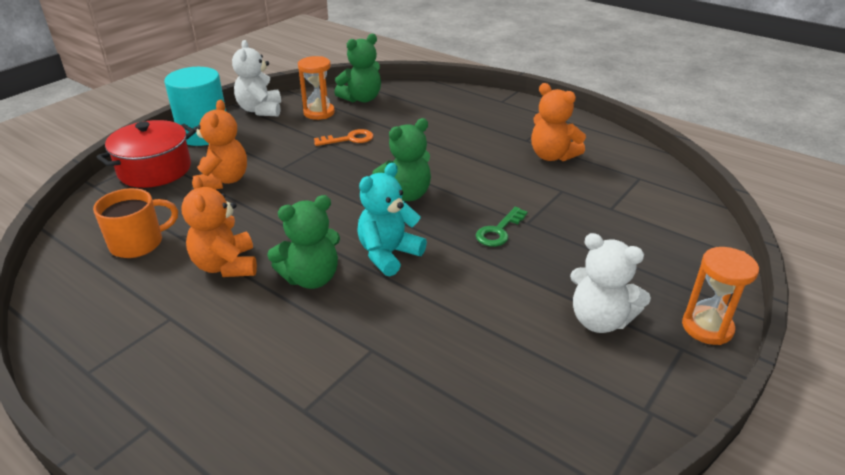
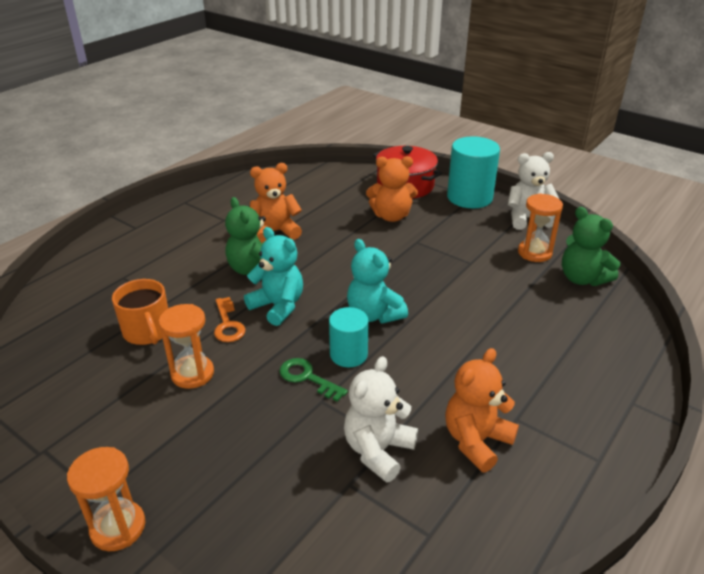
camera: 90 degrees right, 0 degrees up
orange mug [93,188,178,258] -> orange mug moved to [112,279,168,345]
orange key [314,129,373,146] -> orange key moved to [214,297,246,342]
green teddy bear [372,118,431,201] -> turquoise teddy bear [347,239,408,324]
white teddy bear [570,233,651,333] -> white teddy bear moved to [344,356,418,483]
none -> orange hourglass [159,304,214,389]
none -> turquoise cylinder [329,307,369,367]

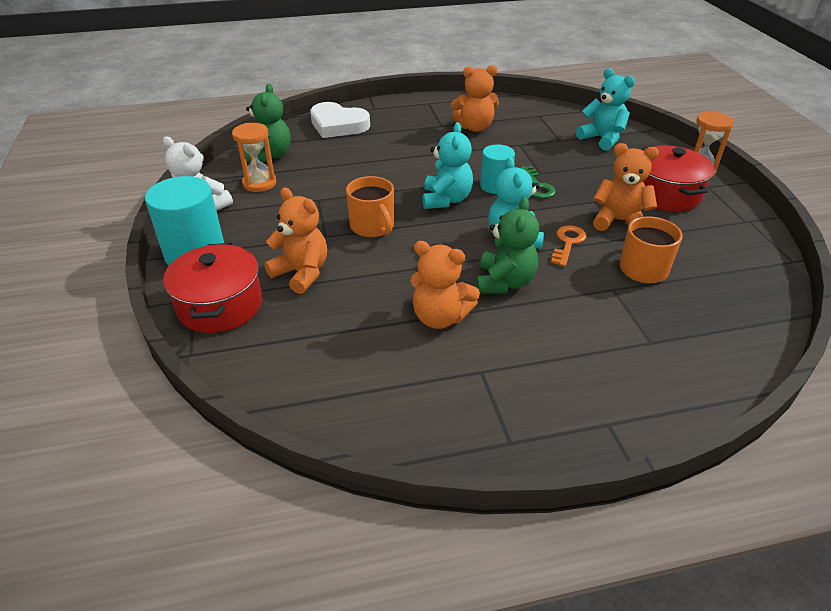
camera: 140 degrees left, 5 degrees up
orange hourglass [159,304,214,389] -> orange teddy bear [593,143,659,231]
white teddy bear [344,356,418,483] -> none
none -> white heart [310,102,370,138]
none -> orange mug [346,176,394,237]
none -> turquoise teddy bear [576,68,635,150]
none -> red pot [643,145,714,212]

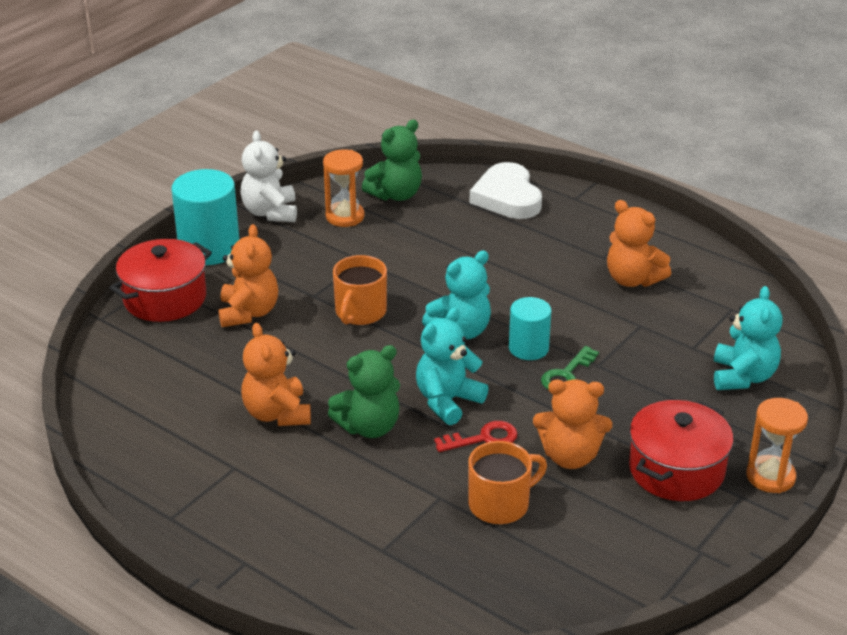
camera: 50 degrees right, 5 degrees down
orange key [551,225,586,267] -> red key [434,421,518,452]
orange teddy bear [593,143,659,231] -> orange teddy bear turned 120 degrees clockwise [533,379,612,469]

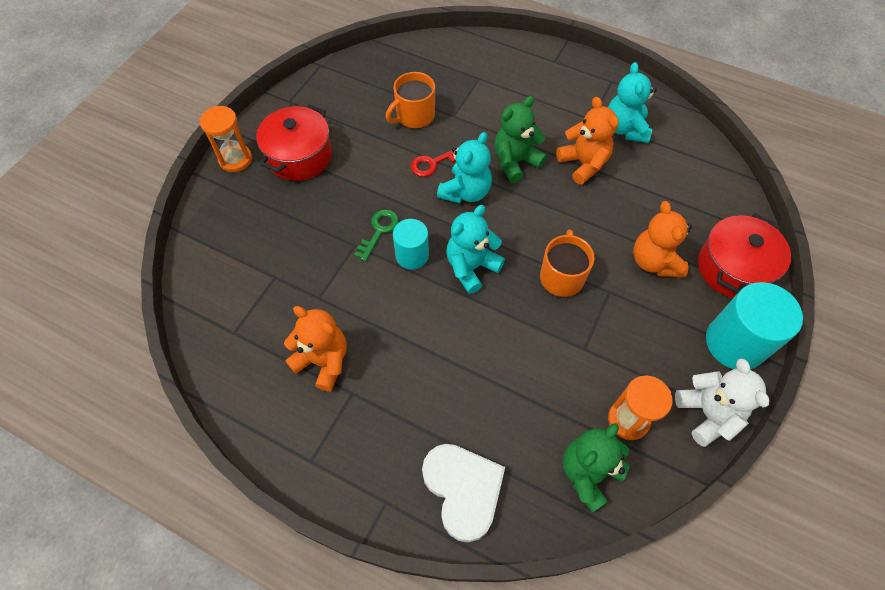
camera: 170 degrees right, 25 degrees up
orange teddy bear [533,379,612,469] -> none
turquoise teddy bear [714,286,783,390] -> turquoise teddy bear moved to [608,62,657,143]

